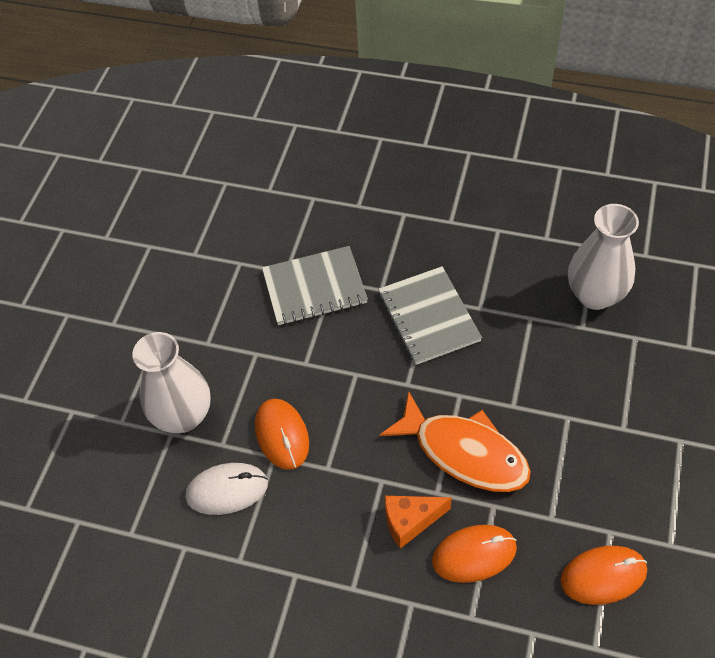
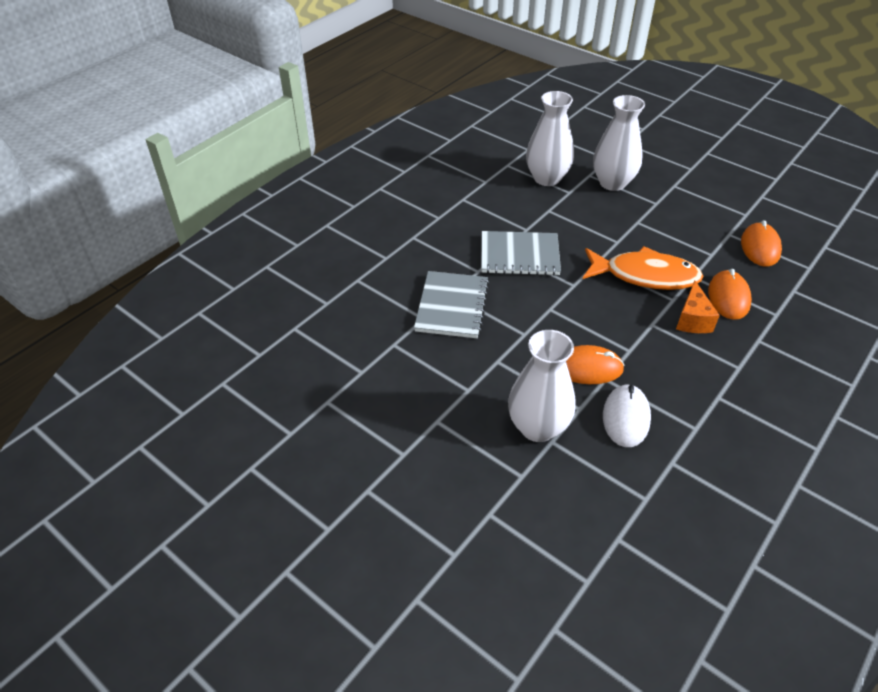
camera: 70 degrees left, 10 degrees down
orange fish [380,391,531,492] -> orange fish turned 45 degrees clockwise [583,246,703,290]
none -> white vase [593,95,645,191]

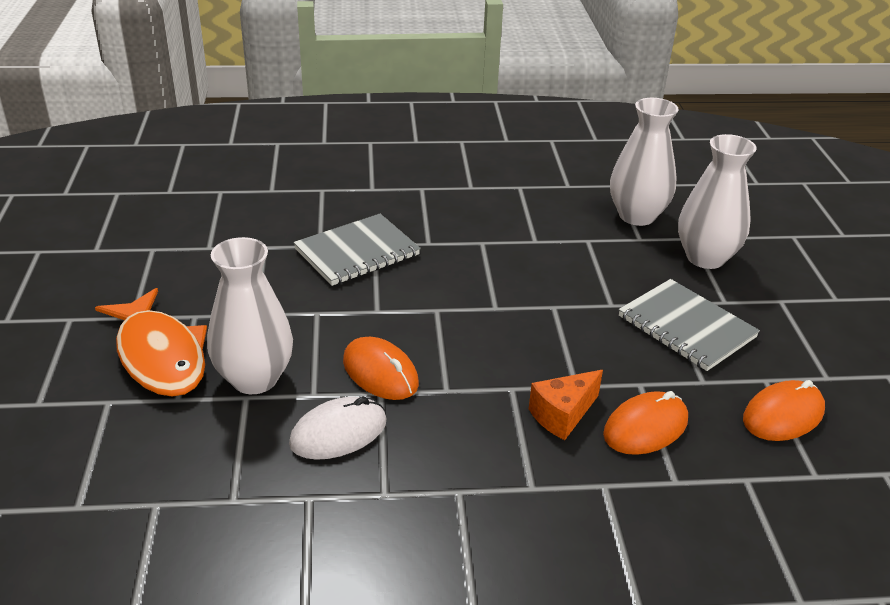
camera: 45 degrees right, 10 degrees down
grey notebook [481,231,561,276] -> grey notebook moved to [619,279,760,371]
orange fish [583,246,703,290] -> orange fish moved to [95,288,207,397]

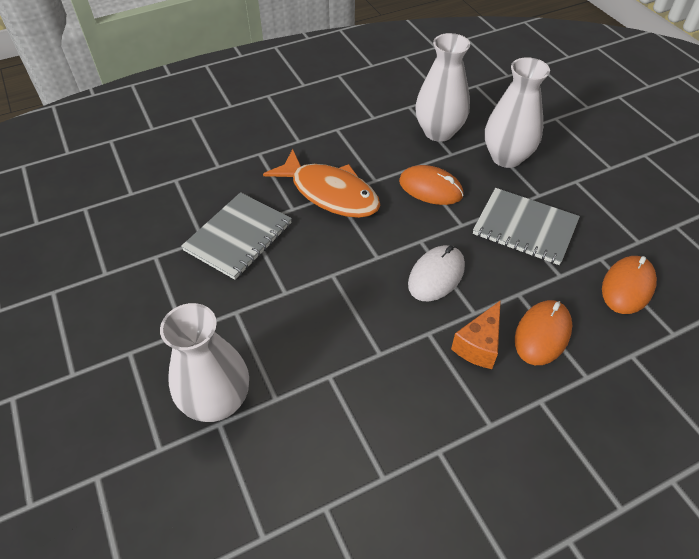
camera: 20 degrees left, 15 degrees up
orange fish [95,288,207,397] -> orange fish moved to [263,149,380,218]
white mouse [289,397,387,460] -> white mouse moved to [408,245,465,301]
orange mouse [343,337,419,400] -> orange mouse moved to [399,165,464,205]

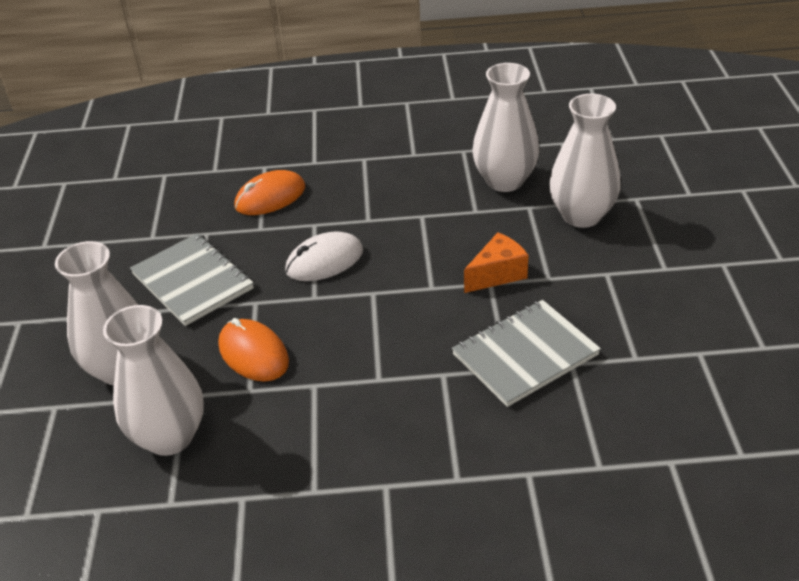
camera: 155 degrees left, 10 degrees down
orange fish [263,149,380,218] -> none
orange cheese [451,300,501,369] -> orange cheese moved to [464,232,529,293]
orange mouse [602,256,657,314] -> none
none -> white vase [473,63,539,192]

